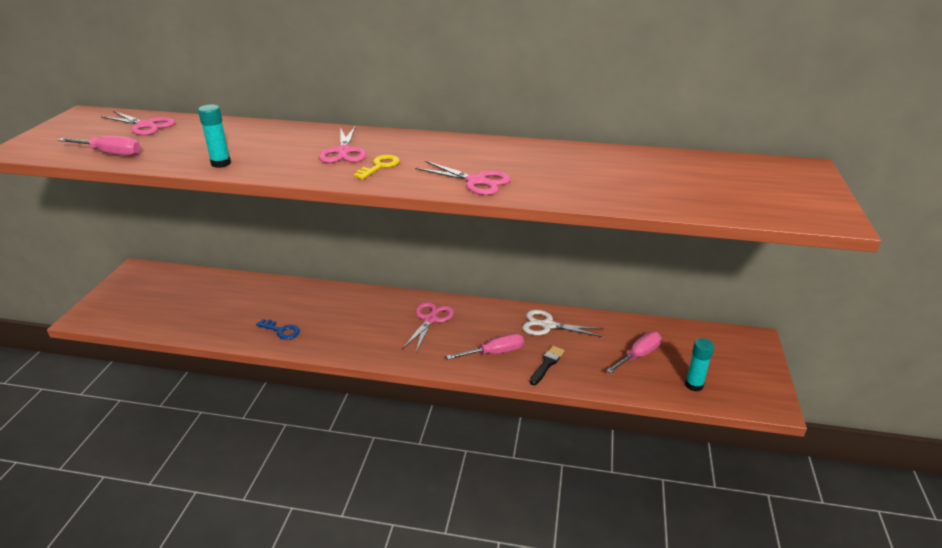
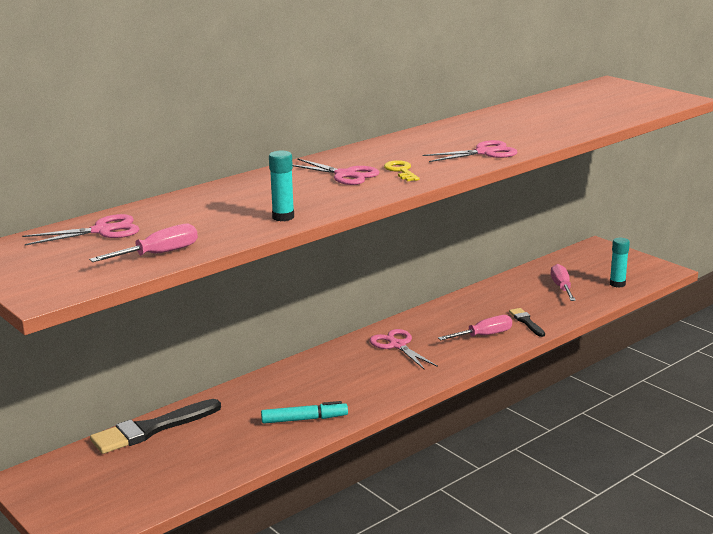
camera: 50 degrees left, 10 degrees down
blue key [256,319,300,340] -> turquoise marker [261,401,348,424]
pink screwdriver [446,333,524,360] -> pink screwdriver turned 45 degrees clockwise [438,315,512,340]
white scissors [522,310,603,337] -> none
none -> black brush [90,399,221,454]

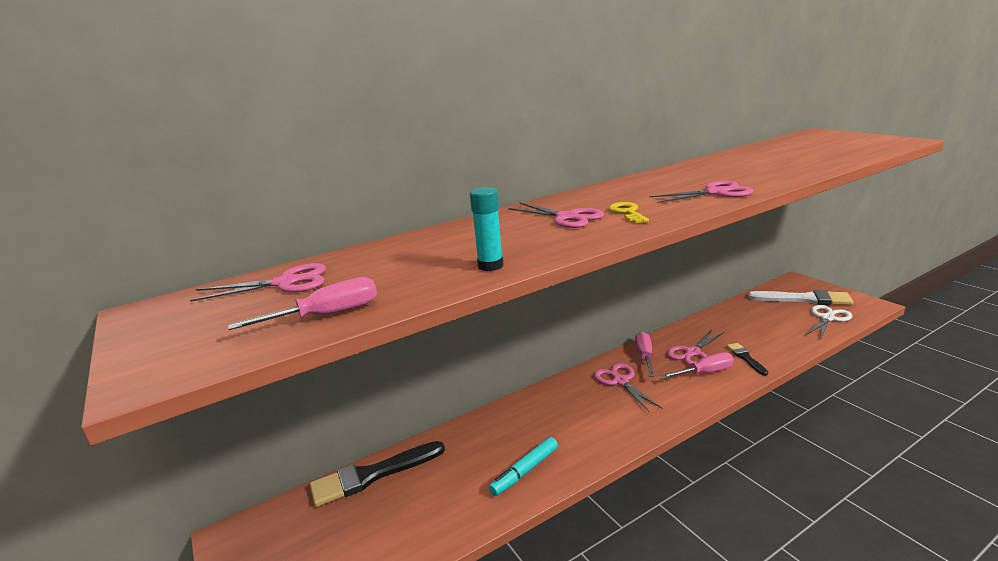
camera: 10 degrees right, 0 degrees up
turquoise marker [261,401,348,424] -> turquoise marker turned 135 degrees clockwise [489,437,558,496]
pink screwdriver [551,264,576,301] -> pink screwdriver moved to [635,332,655,377]
turquoise glue stick [610,238,630,288] -> white scissors [806,305,852,339]
none -> pink scissors [667,329,724,366]
none -> white brush [748,290,853,305]

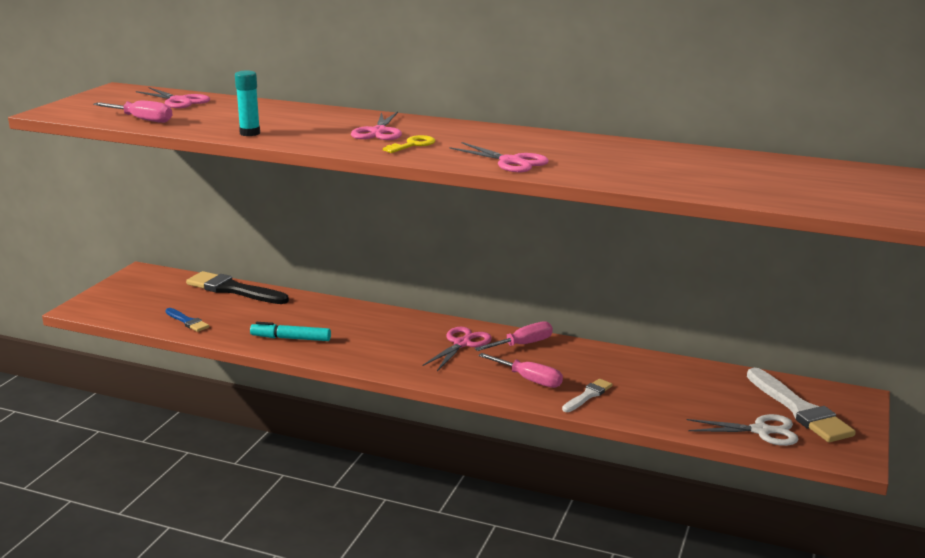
camera: 50 degrees right, 0 degrees up
pink scissors [667,329,724,366] -> none
black brush [727,343,768,376] -> white brush [562,379,613,412]
none -> blue brush [165,308,210,332]

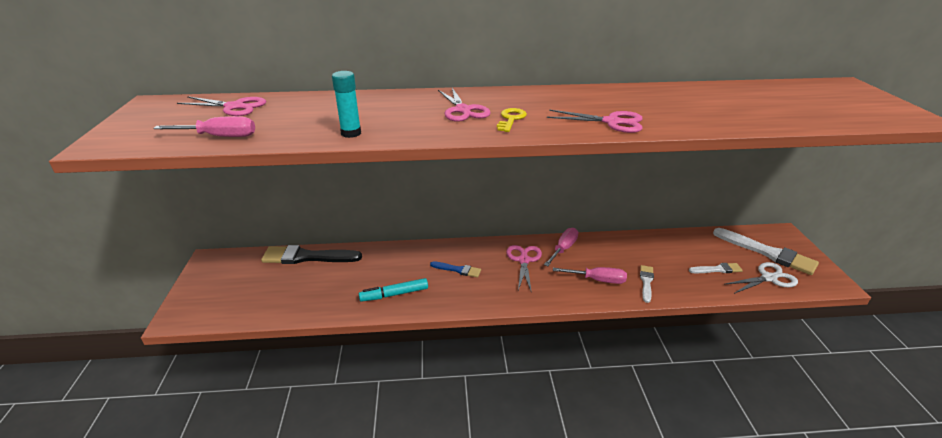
camera: 25 degrees left, 10 degrees up
blue brush [165,308,210,332] -> blue brush moved to [430,261,481,278]
none -> white brush [689,263,743,273]

